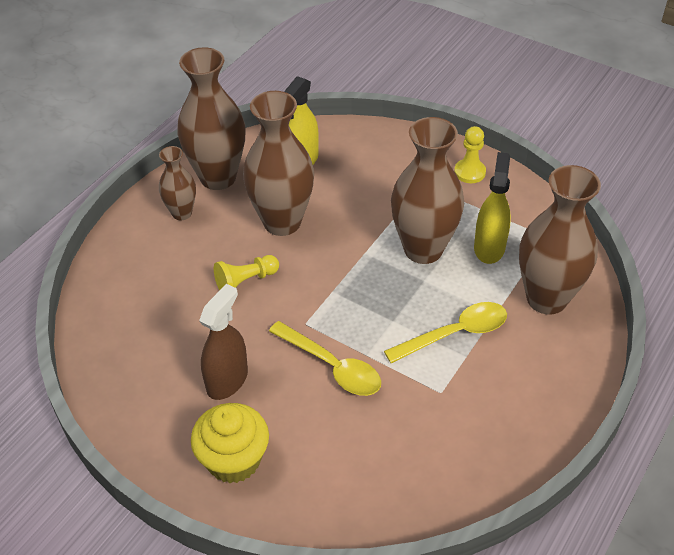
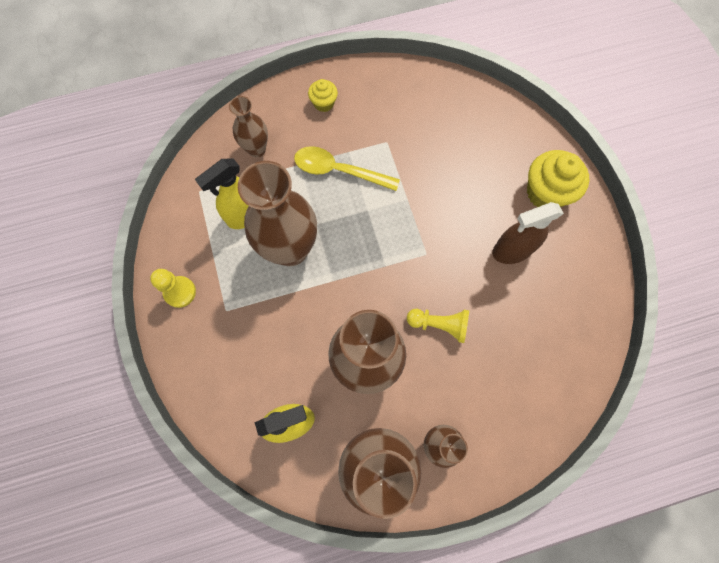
camera: 140 degrees left, 25 degrees up
yellow spoon [269,321,381,396] -> none
brown vase [519,165,601,315] -> brown vase [229,96,268,157], size x0.54
none -> yellow cupcake [308,79,338,112]

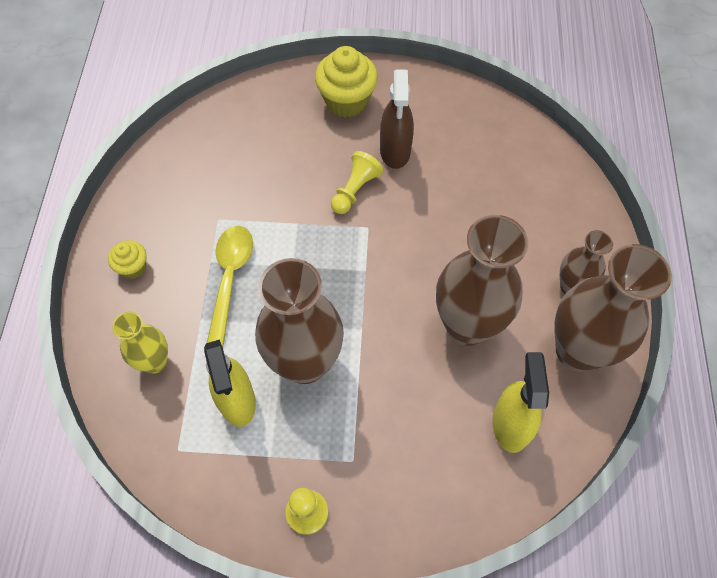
camera: 70 degrees left, 10 degrees down
brown vase [229,96,268,157] -> yellow vase [112,312,168,373]
yellow spoon [294,146,400,191] -> yellow spoon turned 150 degrees clockwise [207,226,253,347]
yellow pawn [407,309,469,343] -> yellow pawn moved to [331,151,384,214]

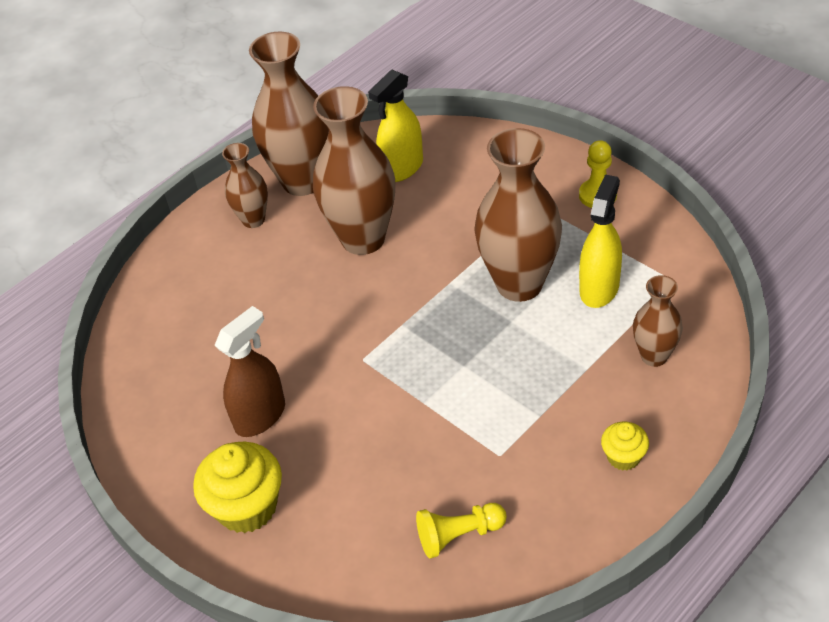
camera: 135 degrees left, 15 degrees down
yellow vase [112,312,168,373] -> brown vase [633,275,683,367]
yellow spoon [207,226,253,347] -> none
yellow pawn [331,151,384,214] -> yellow pawn moved to [416,503,507,559]

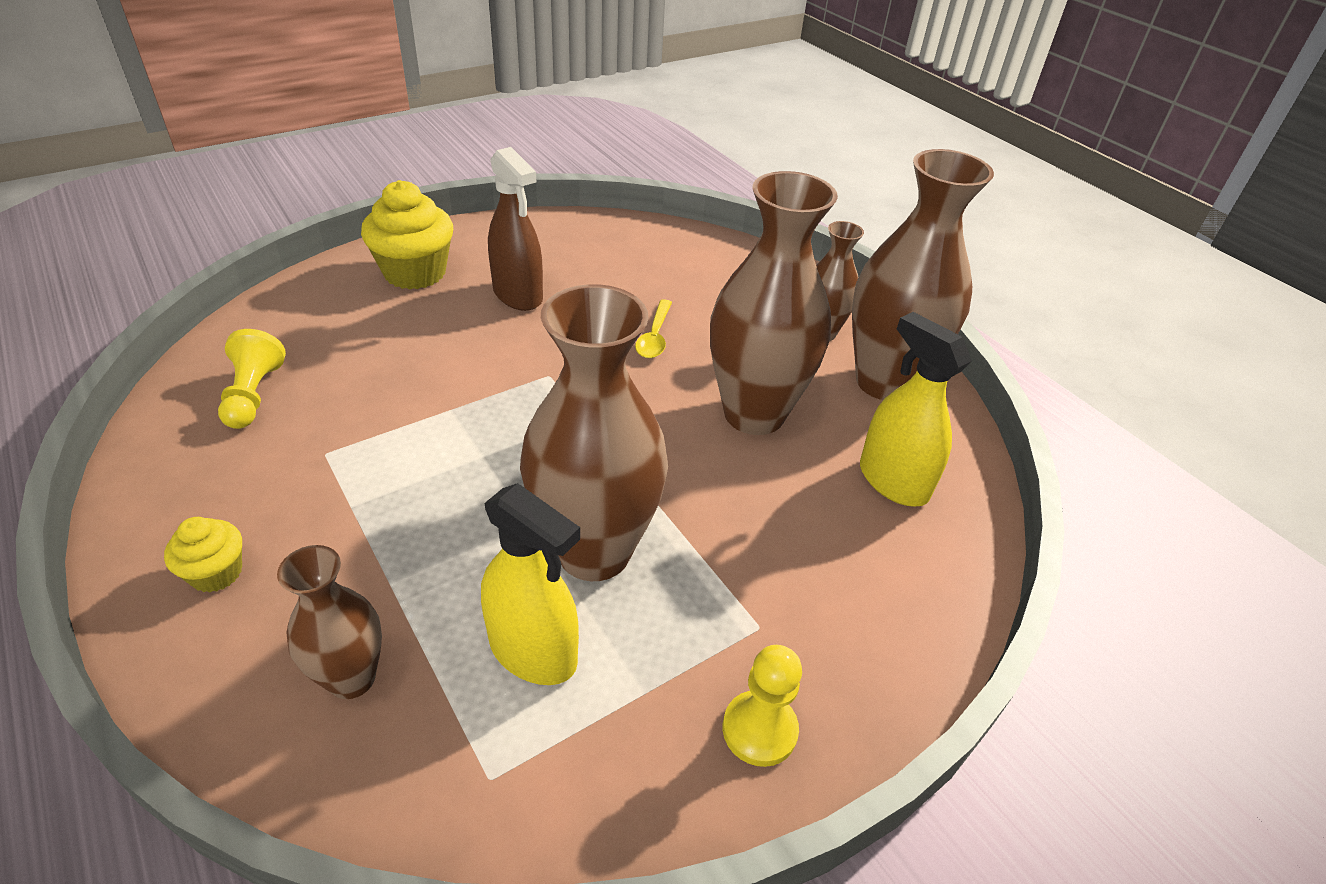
camera: 95 degrees right, 5 degrees down
none -> yellow spoon [635,299,672,358]

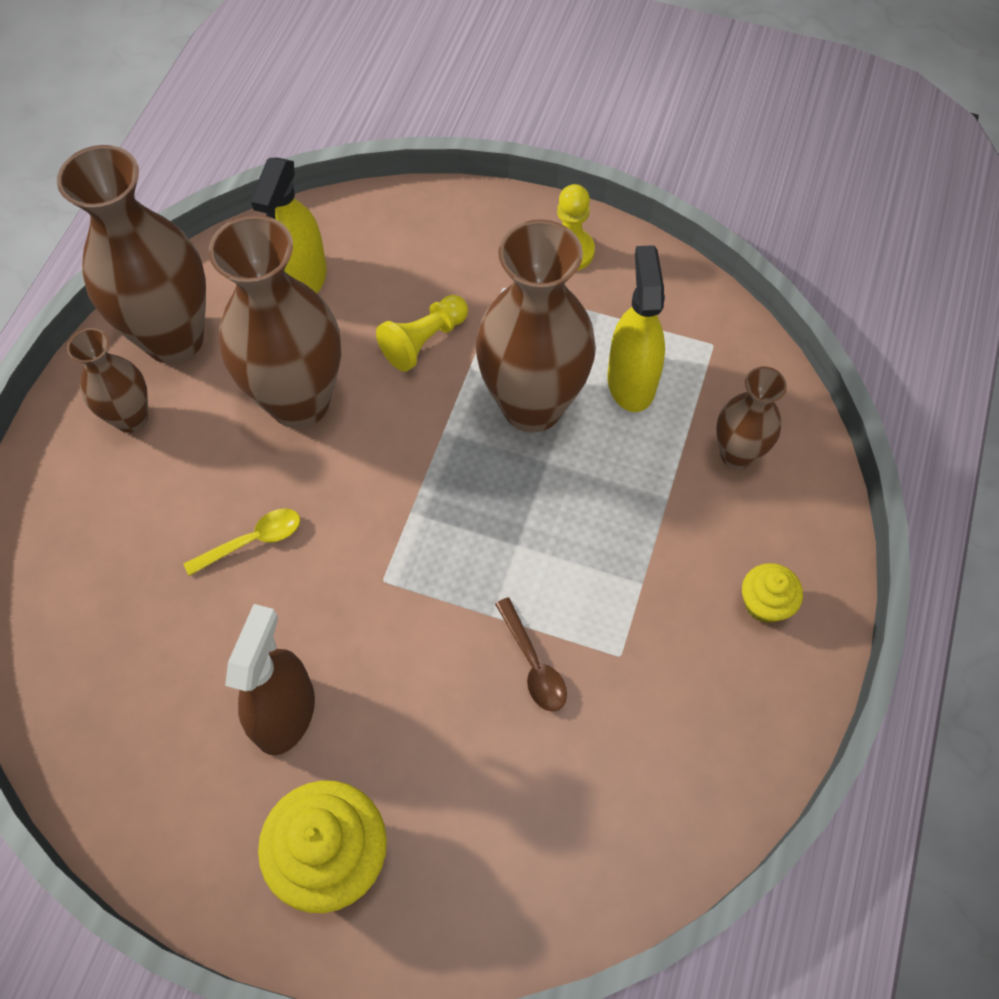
camera: 125 degrees left, 20 degrees up
yellow pawn [218,329,286,429] -> yellow pawn moved to [376,295,468,372]
none -> brown spoon [495,597,567,712]

